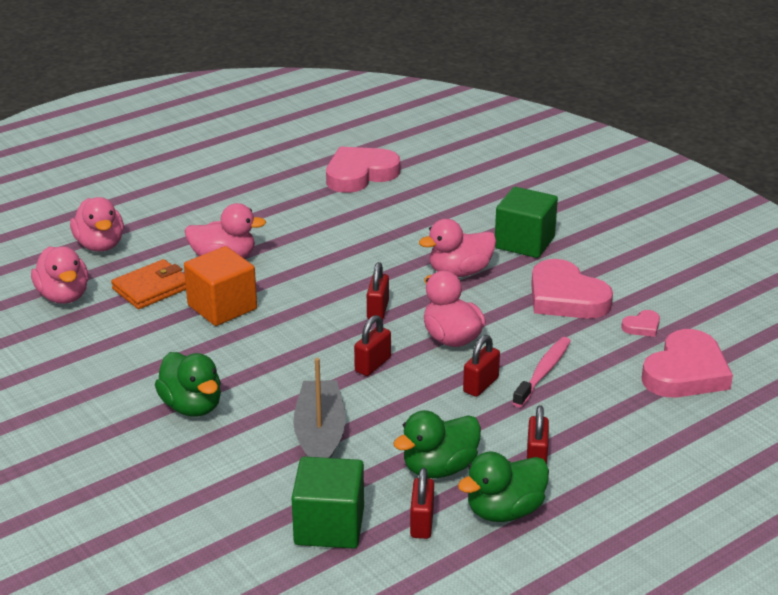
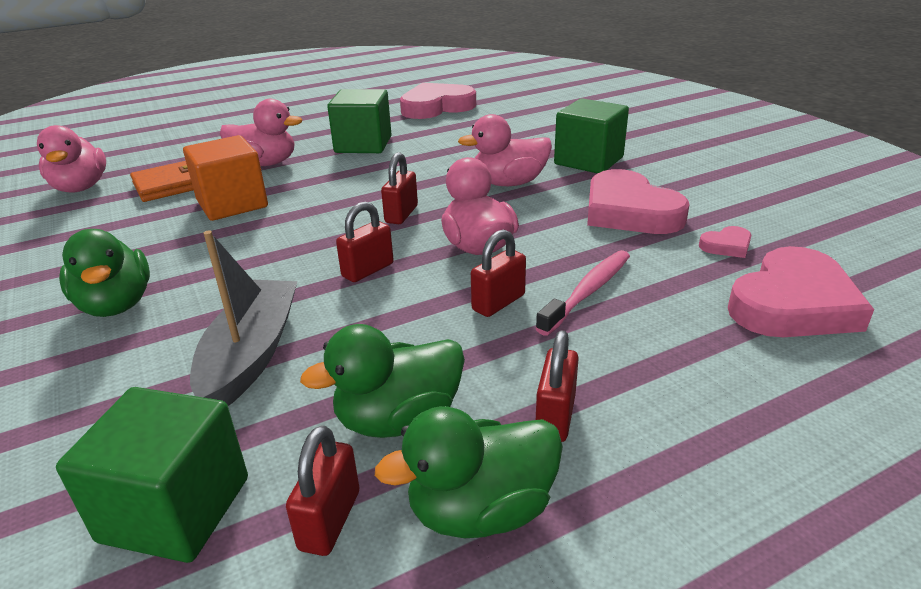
camera: 10 degrees right, 0 degrees up
pink duck [70,197,124,252] -> none
none -> green cube [327,89,392,153]

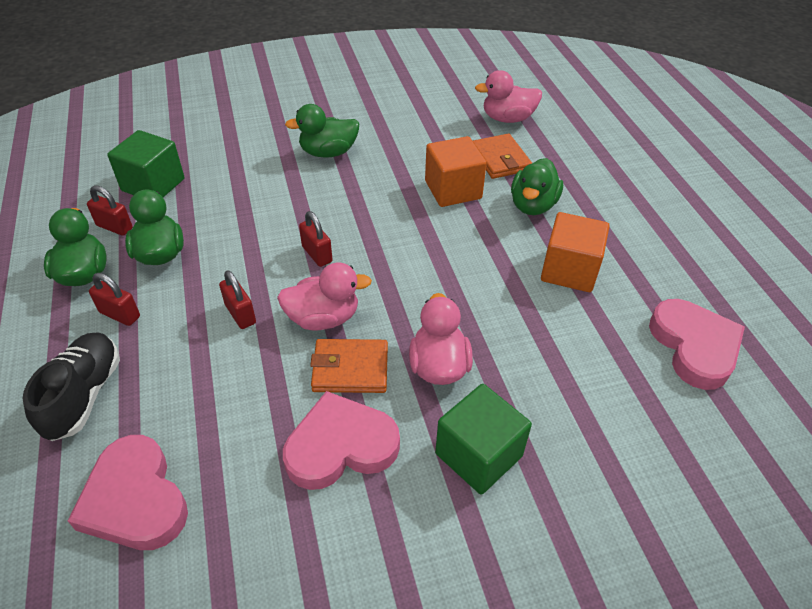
camera: 100 degrees right, 15 degrees up
grey boat [190,231,298,406] -> none
pink duck [220,99,302,166] -> green duck [511,158,563,215]
green cube [327,89,392,153] -> orange cube [541,212,610,292]
red padlock [381,152,418,224] -> none
pink toothbrush [535,250,630,336] -> none
pink heart [699,226,752,258] -> none
none -> black shoe [22,332,120,441]
none -> orange wallet [310,339,388,393]

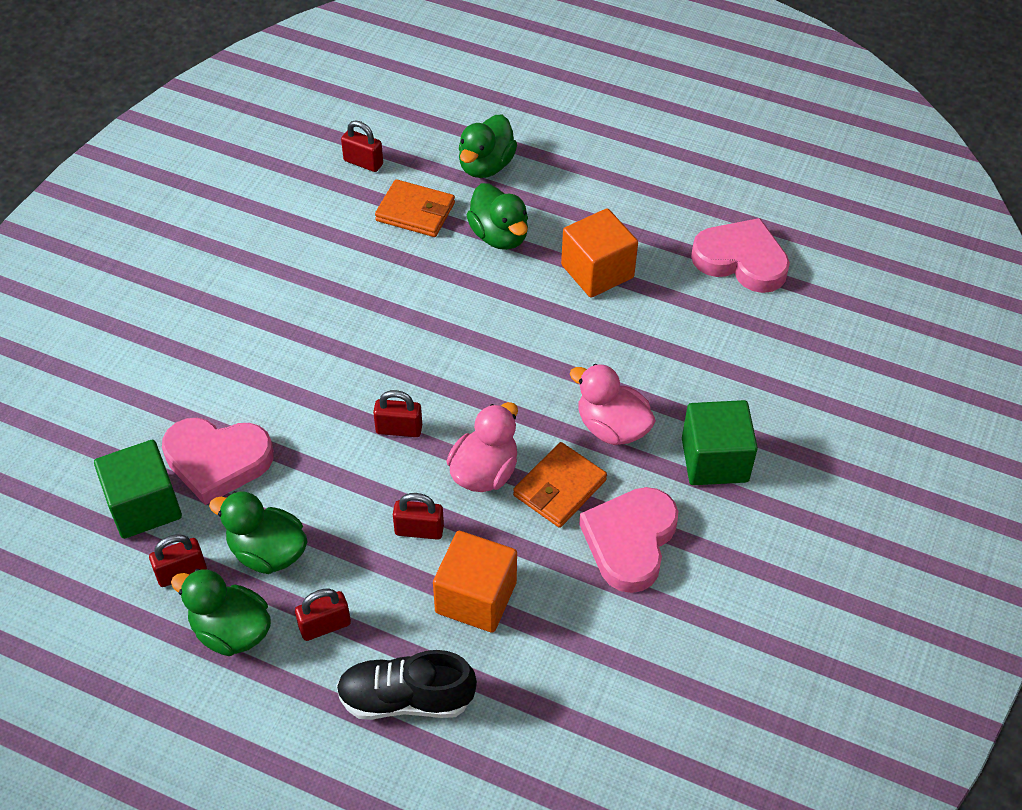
camera: 50 degrees left, 5 degrees up
black shoe [22,332,120,441] -> black shoe turned 45 degrees counterclockwise [336,650,477,720]
pink heart [68,435,188,550] -> pink heart moved to [162,418,274,505]
green duck [285,104,359,158] -> green duck moved to [458,114,517,178]
orange cube [425,136,487,207] -> orange cube moved to [433,531,517,633]
pink duck [475,70,542,123] -> red padlock [341,120,383,172]

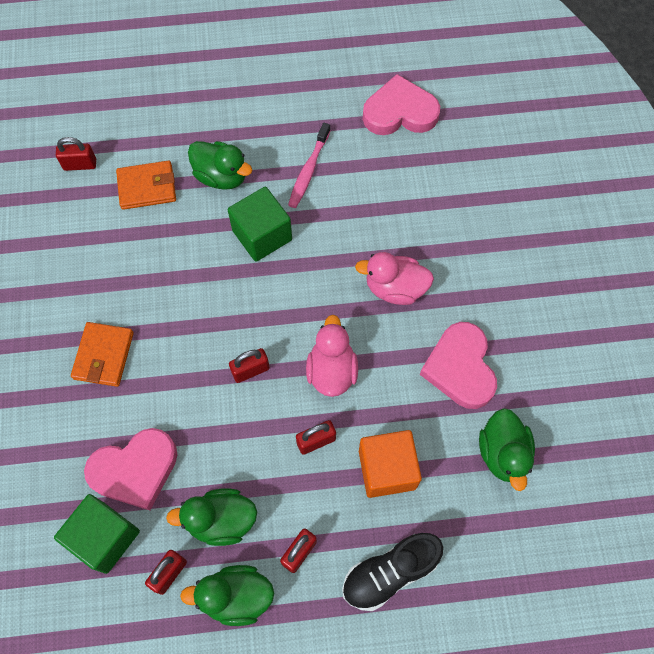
camera: 30 degrees left, 15 degrees up
green duck [458,114,517,178] -> green duck moved to [479,408,535,491]
orange wallet [513,442,607,528] -> orange wallet moved to [71,322,134,387]
orange cube [561,208,638,298] -> pink toothbrush [288,123,330,208]
green cube [682,400,758,485] -> green cube moved to [228,187,292,262]

